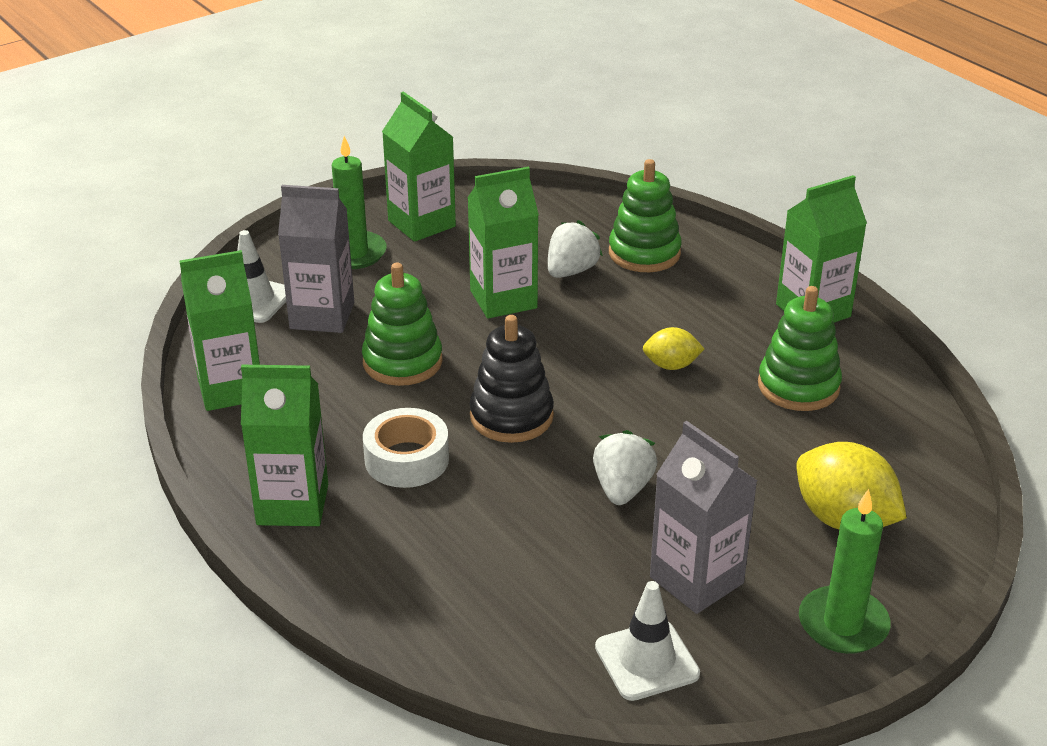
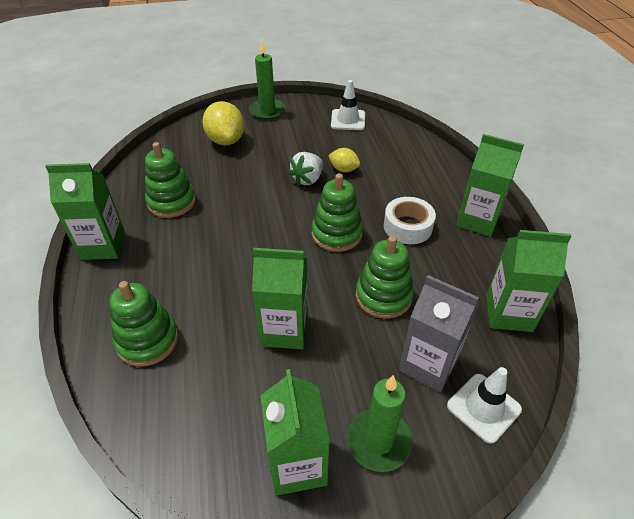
camera: 155 degrees left, 10 degrees up
black stacking toy [470,315,554,443] -> green stacking toy [312,173,363,252]
white strawberry [548,220,603,278] -> none
yellow lemon [643,327,704,370] -> yellow lemon moved to [328,148,360,172]
grey carton [650,421,757,614] -> none

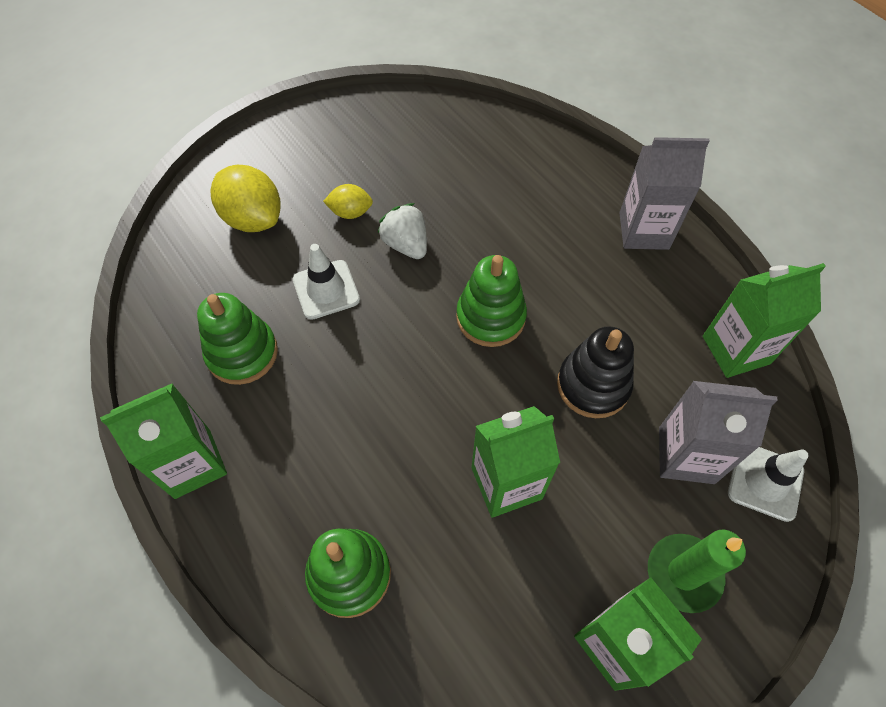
camera: 25 degrees left, 15 degrees up
green candle [249,41,285,120] -> none
white strawberry [288,152,323,186] -> white strawberry turned 135 degrees clockwise [378,203,427,259]
yellow lemon [328,148,360,172] -> yellow lemon moved to [323,184,373,219]
white traffic cone [331,80,365,130] -> white traffic cone moved to [293,244,360,320]
green stacking toy [356,235,414,319] -> black stacking toy [557,326,634,418]
white tape [384,197,436,244] -> none
green carton [456,134,524,237] -> grey carton [620,137,710,250]

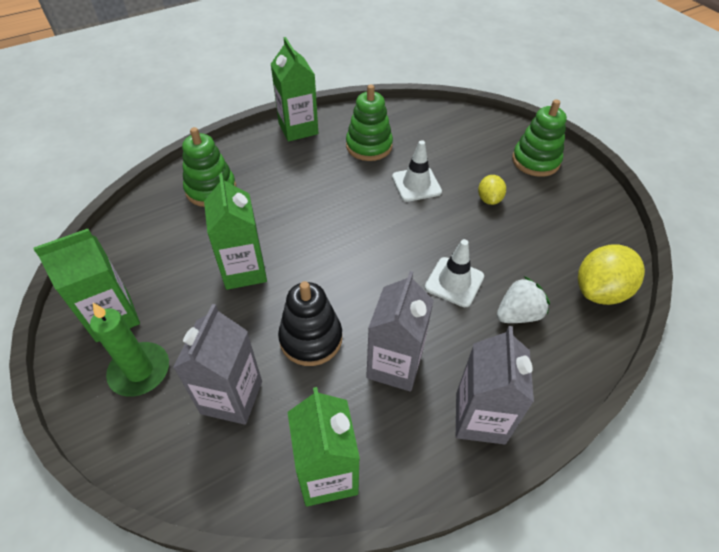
camera: 95 degrees right, 10 degrees down
yellow lemon [211,165,281,232] -> yellow lemon moved to [578,244,645,305]
white strawberry [378,203,427,259] -> white strawberry moved to [497,276,550,323]
green stacking toy [456,255,527,347] -> green stacking toy moved to [512,100,567,177]
white traffic cone [728,447,809,522] -> white traffic cone moved to [425,239,484,307]
none -> grey carton [366,271,434,392]

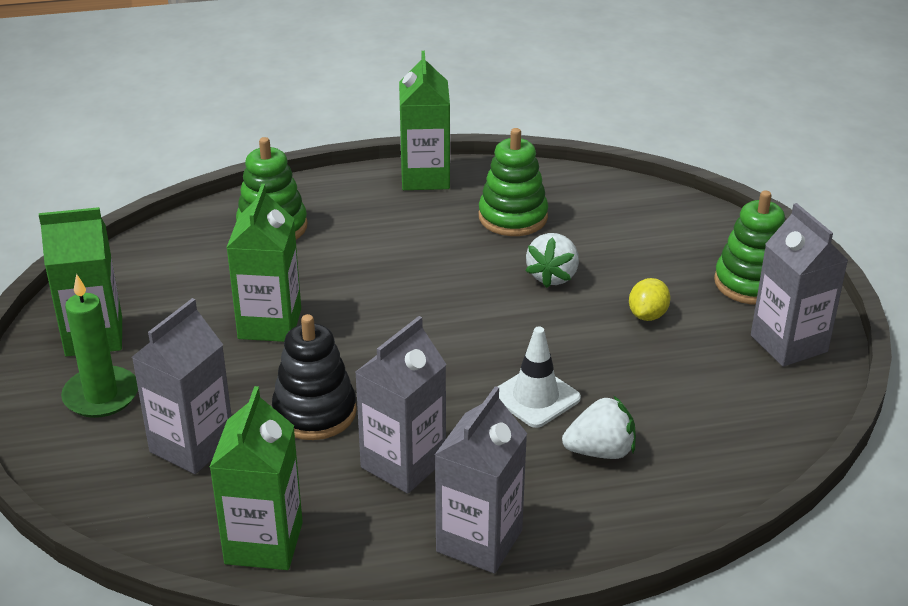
camera: 20 degrees right, 15 degrees down
white traffic cone [392,140,442,202] -> white strawberry [526,233,579,288]
yellow lemon [578,244,645,305] -> none
none -> grey carton [751,203,848,367]

